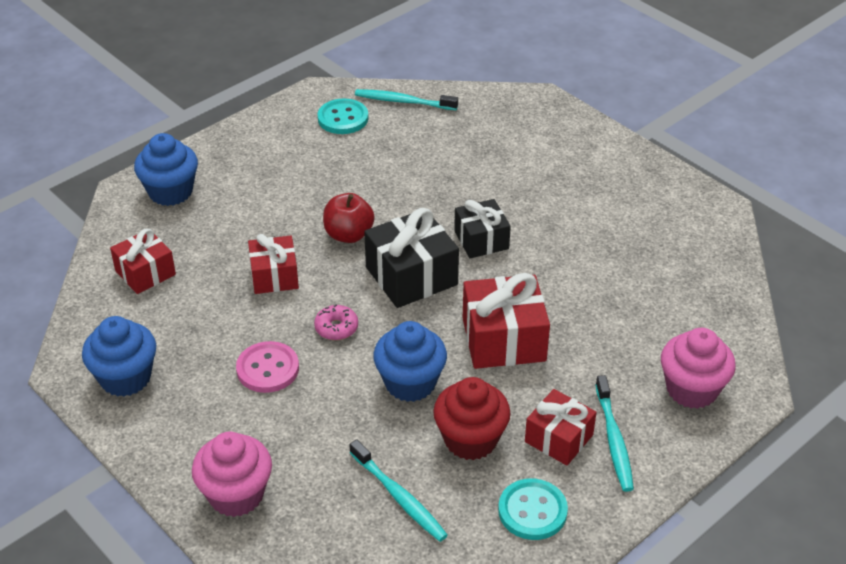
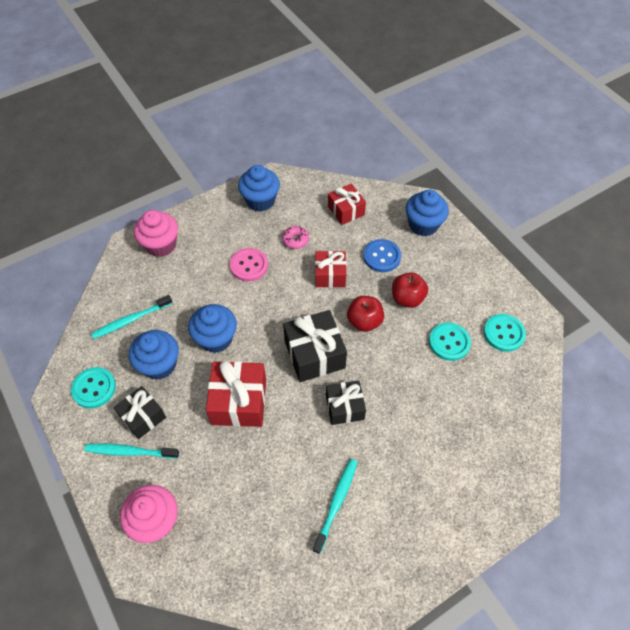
camera: 100 degrees right, 15 degrees up
pink donut [314,304,358,340] -> pink donut moved to [282,226,309,249]
turquoise toothbrush [355,89,458,110] -> turquoise toothbrush moved to [313,459,357,554]
red cupcake [433,377,511,460] -> blue cupcake [129,330,179,380]
red gift [525,389,597,465] -> black gift [113,386,166,439]
none -> blue button [363,239,401,272]
none -> red apple [392,272,428,308]
none -> turquoise button [429,322,471,361]

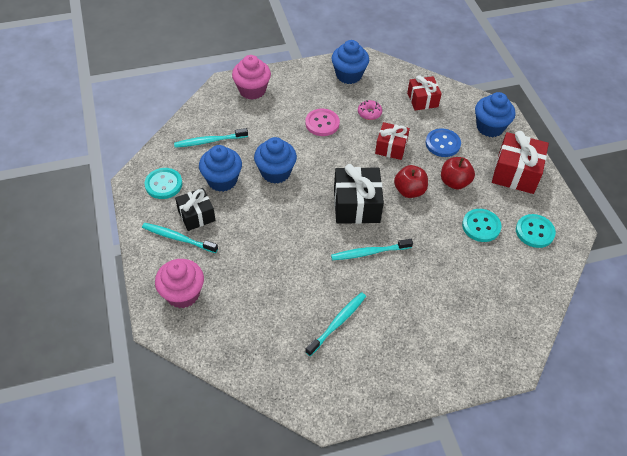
camera: 15 degrees right, 5 degrees down
red gift [206,361,266,427] -> red gift moved to [492,131,549,194]
black gift [326,380,366,425] -> turquoise toothbrush [331,239,413,260]

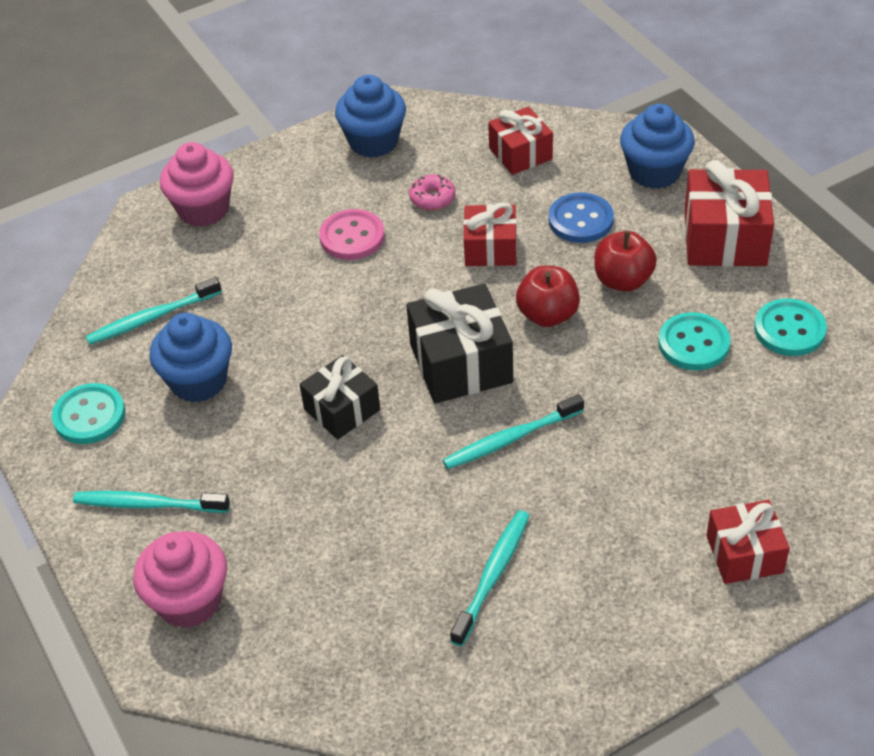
camera: 10 degrees left, 5 degrees down
black gift [175,188,216,231] -> black gift moved to [300,355,380,439]
blue cupcake [254,137,297,184] -> none
none -> red gift [706,500,790,584]

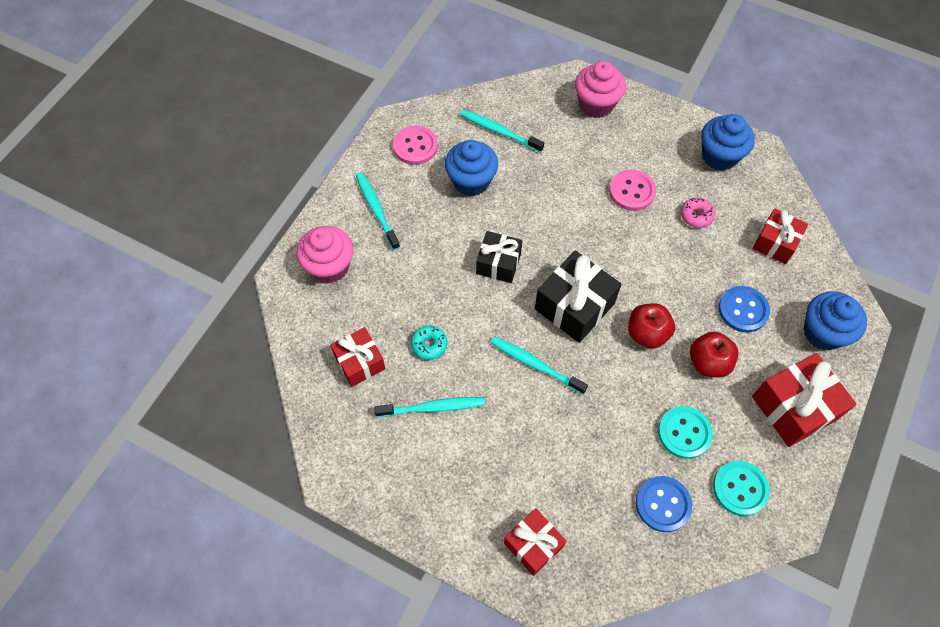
camera: 55 degrees right, 15 degrees up
turquoise button [52,383,126,444] -> pink button [393,126,438,165]
red gift [463,202,517,266] -> red gift moved to [330,327,385,387]
none -> turquoise donut [411,325,448,360]
none -> blue button [636,476,692,532]

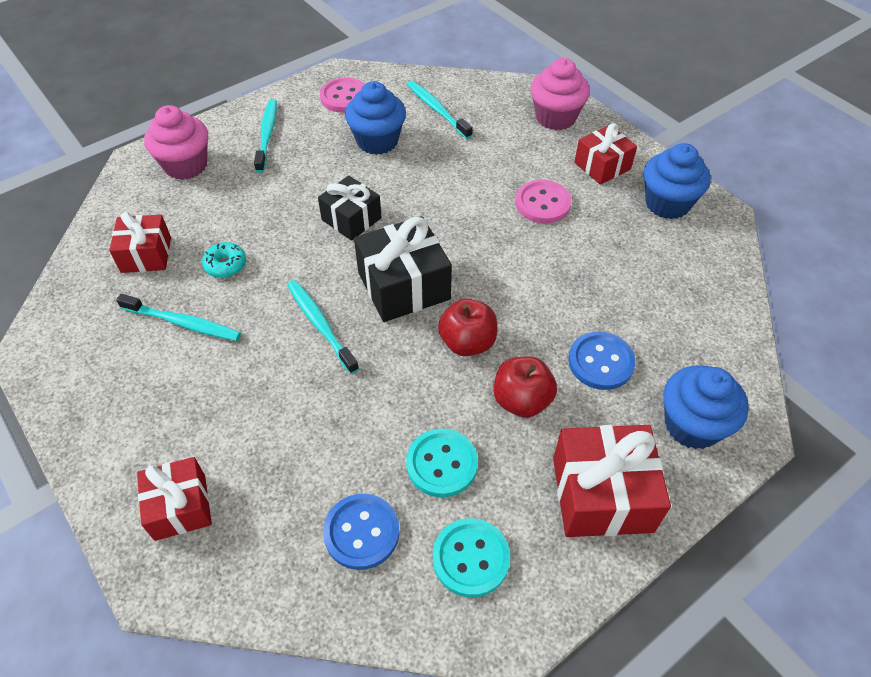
camera: 25 degrees right, 10 degrees down
pink donut [681,197,715,228] -> none
red gift [753,208,808,264] -> red gift moved to [574,123,637,185]

